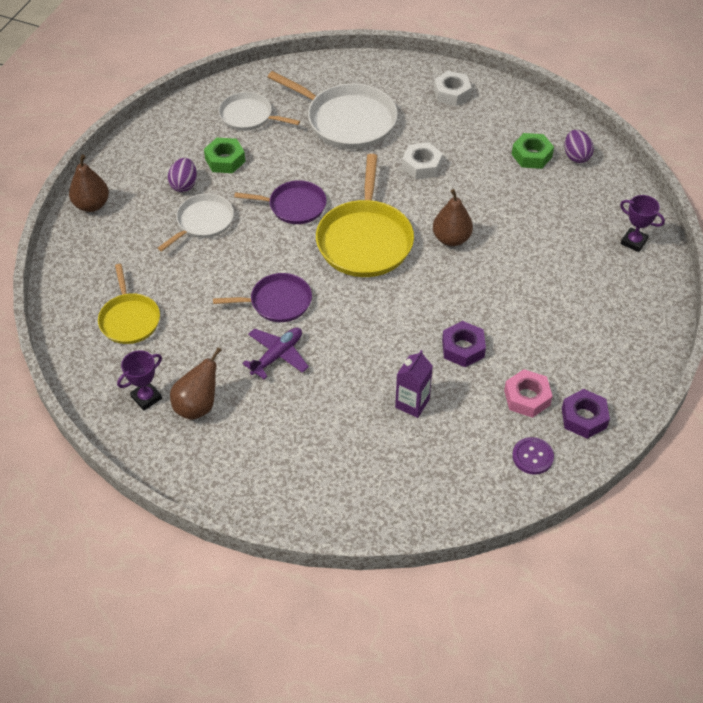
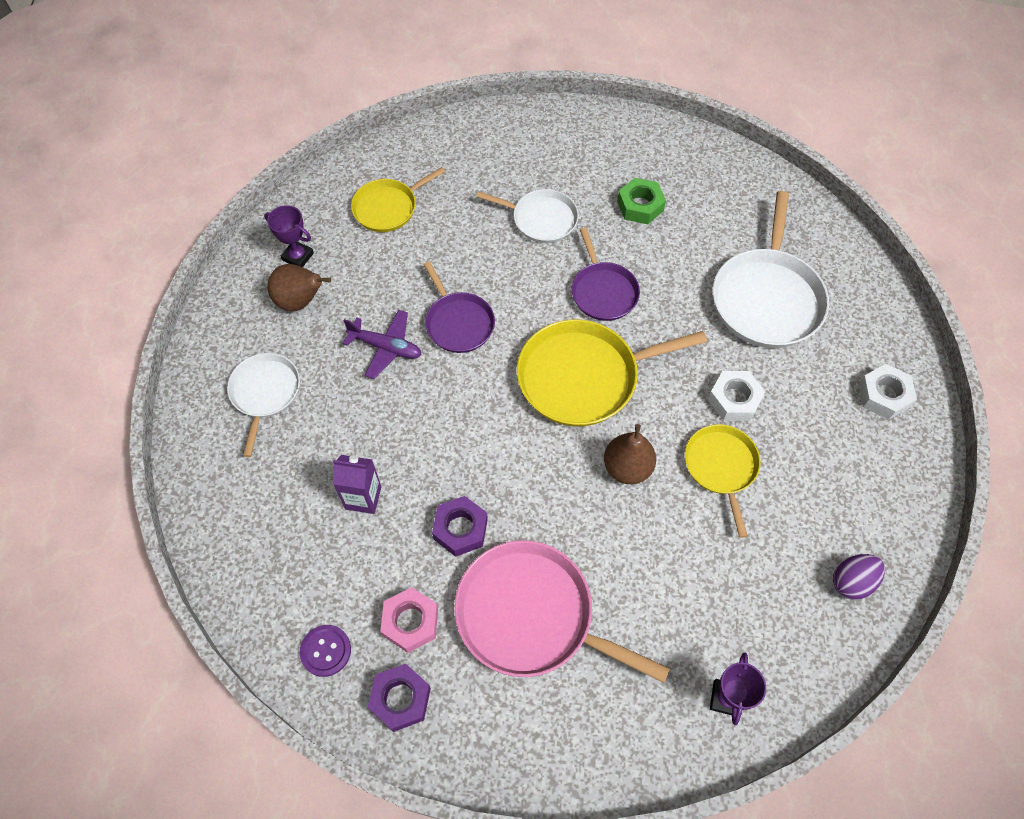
camera: 70 degrees right, 10 degrees up
brown pear [69,155,109,212] -> none
purple egg [168,158,197,192] -> none
white pan [218,92,300,131] -> white pan moved to [227,353,300,457]
green nut [512,133,554,169] -> none
none -> pink pan [454,540,670,683]
none -> yellow pan [685,424,761,538]

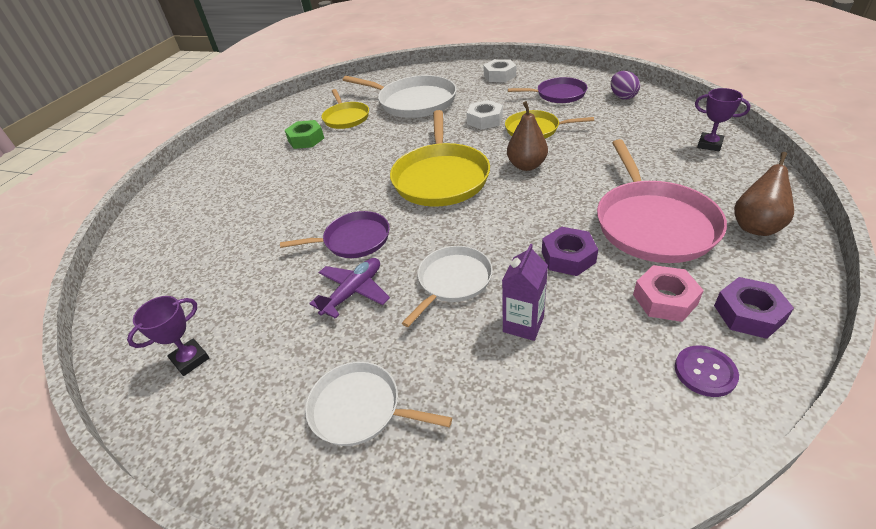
camera: 70 degrees left, 20 degrees down
brown pear [268,264,331,311] -> brown pear moved to [734,152,794,236]
yellow pan [351,167,445,232] -> yellow pan moved to [321,89,369,129]
pink pan [454,540,670,683] -> pink pan turned 45 degrees counterclockwise [597,139,727,263]
white pan [476,189,579,243] -> white pan moved to [402,246,493,327]
purple pan [572,228,640,321] -> purple pan moved to [508,77,588,103]

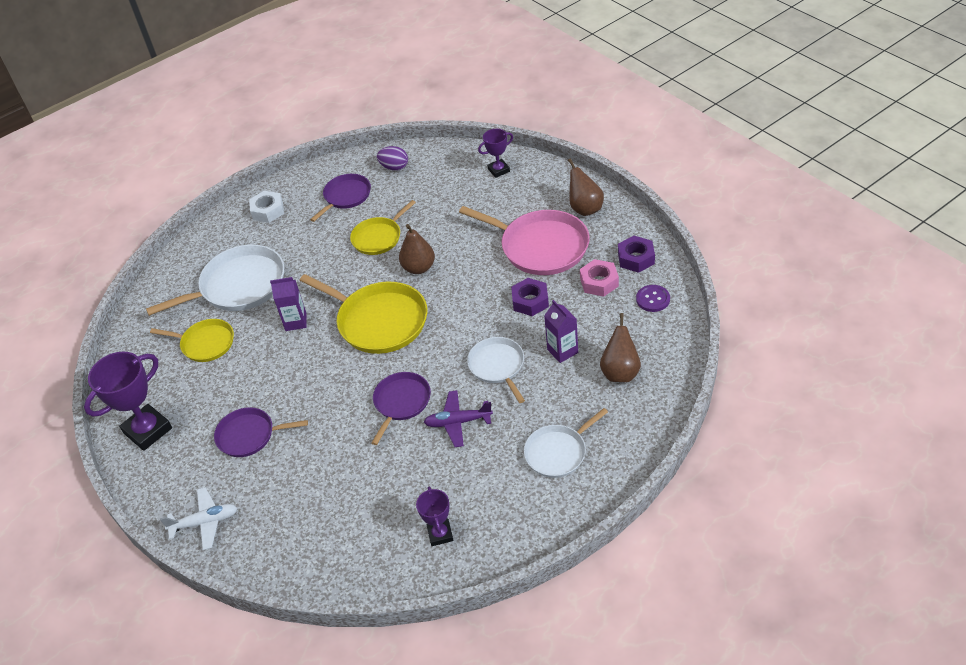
camera: 55 degrees left, 5 degrees up
green nut [285,120,324,149] -> none
purple plane [309,258,390,319] -> purple plane turned 75 degrees counterclockwise [424,390,493,447]
white nut [466,100,503,130] -> none
none -> purple trophy [84,352,172,451]
none -> white plane [160,487,237,550]
none -> purple pan [214,407,308,457]
none -> purple carton [270,277,307,331]
none -> brown pear [600,313,641,382]

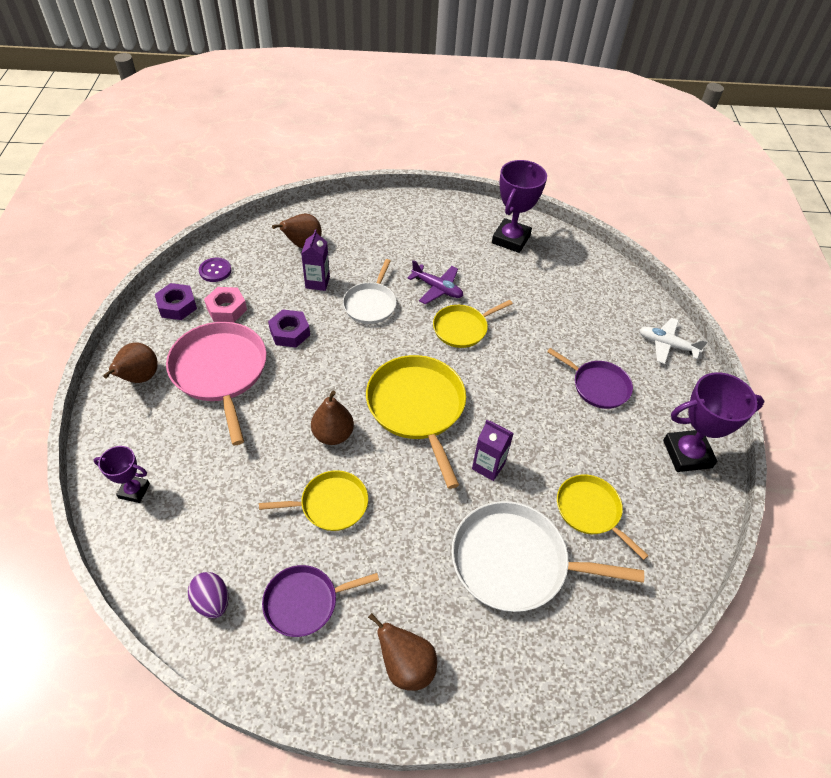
camera: 150 degrees left, 5 degrees up
white nut [249,191,284,223] -> brown pear [368,613,437,691]
purple pan [372,372,431,445] -> yellow pan [433,300,513,348]
purple trophy [416,486,453,546] -> purple trophy [492,160,547,253], size x1.79
white pan [524,408,608,478] -> none

